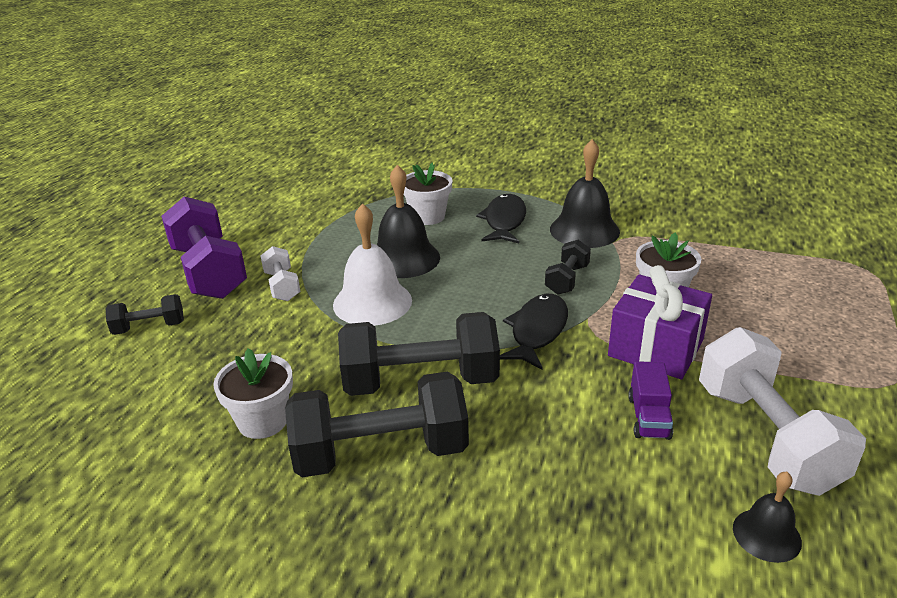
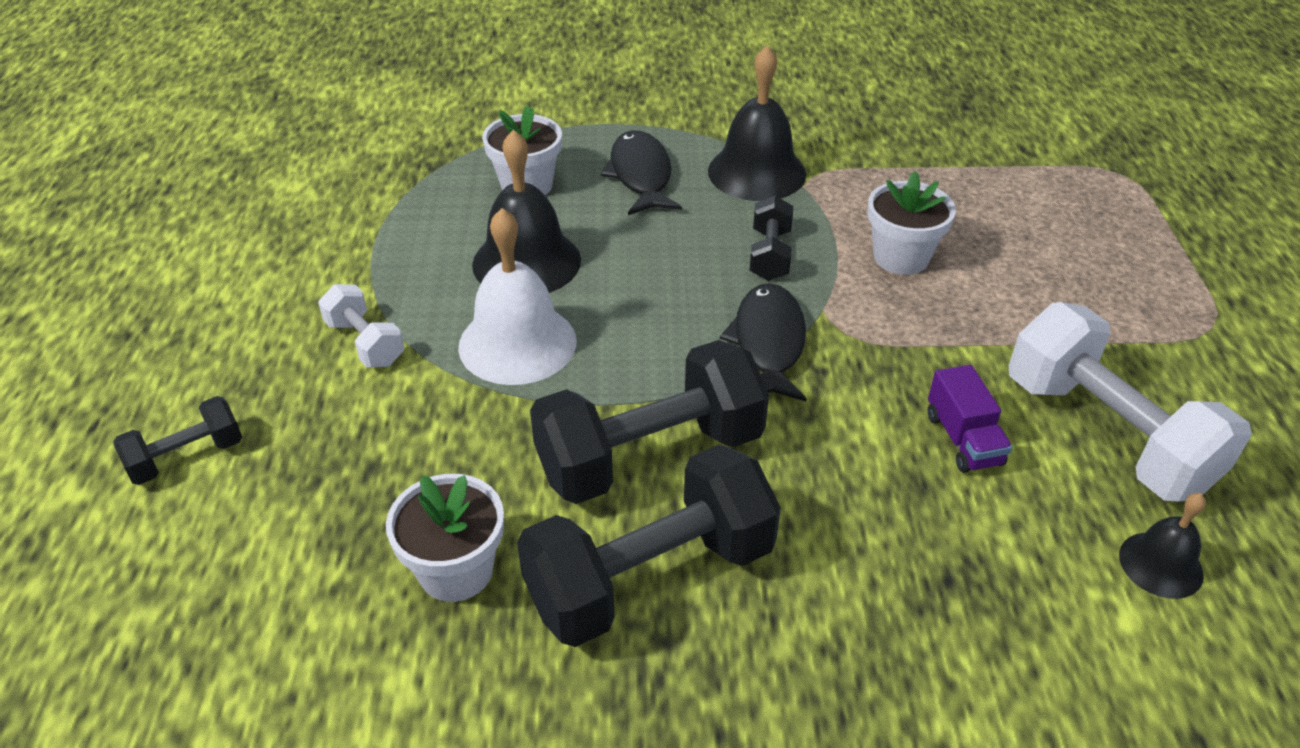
camera: 20 degrees left, 10 degrees up
purple dumbbell [161,197,247,299] -> none
purple gift [608,265,712,379] -> none

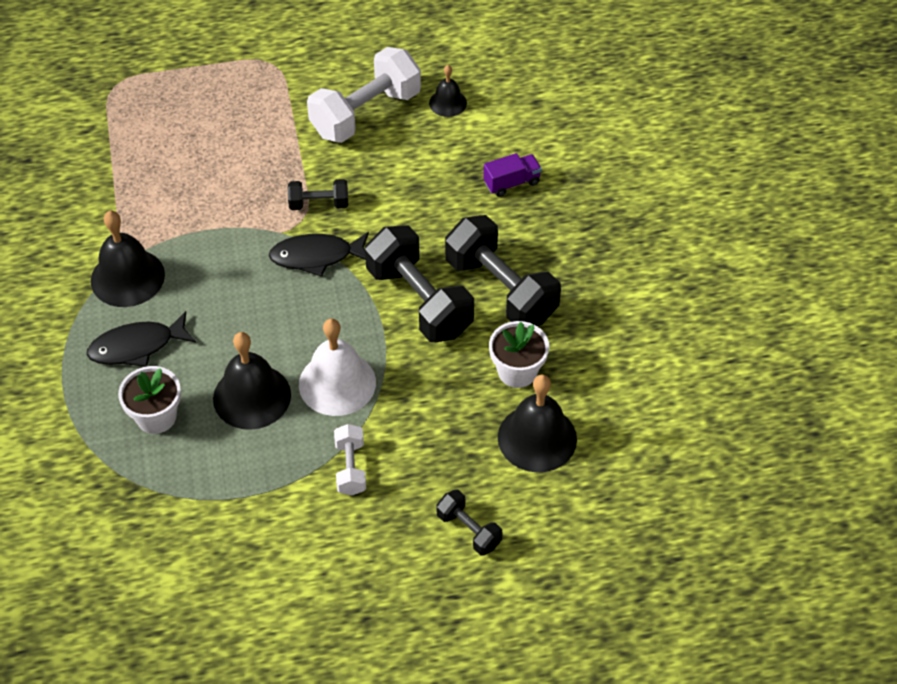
camera: 100 degrees left, 10 degrees up
white dumbbell [318,284,405,367] -> white dumbbell turned 45 degrees counterclockwise [334,424,366,495]
black dumbbell [749,196,793,281] -> black dumbbell moved to [288,179,348,210]
white flower pot [867,171,956,275] -> none
purple truck [928,365,1012,473] -> purple truck moved to [483,153,542,197]
none -> black bell [498,375,577,472]

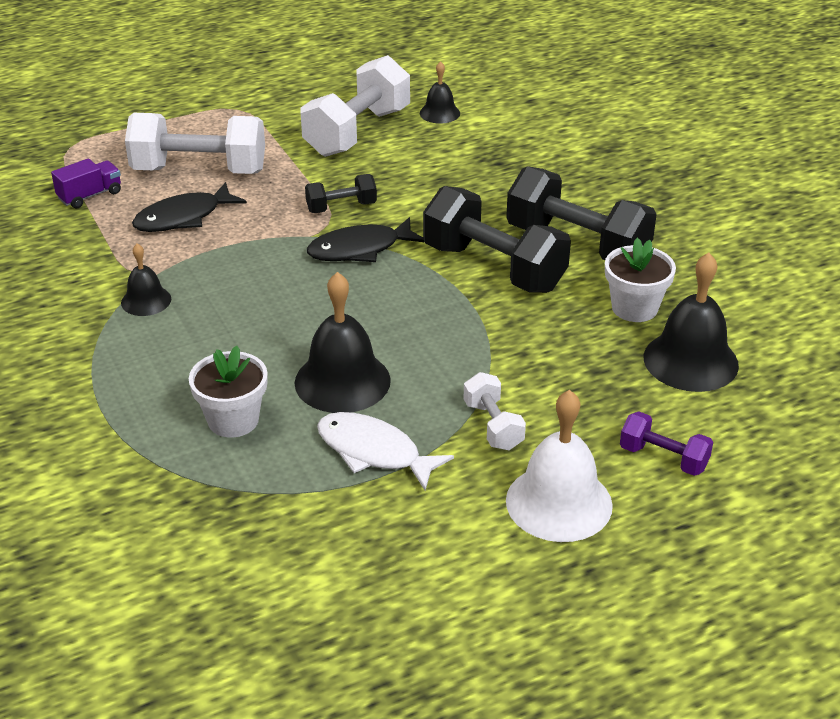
camera: 15 degrees left, 15 degrees down
black fish [87,311,196,367] -> black fish moved to [132,182,247,232]
black bell [91,211,165,307] -> black bell [121,244,171,316], size x0.56
white bell [299,318,376,416] -> white bell moved to [506,390,613,542]
black dumbbell [436,489,503,555] -> purple dumbbell [620,411,713,476]
purple truck [483,153,542,197] -> purple truck moved to [51,158,121,208]
none -> white dumbbell [125,113,265,174]
none -> white fish [317,412,454,490]

